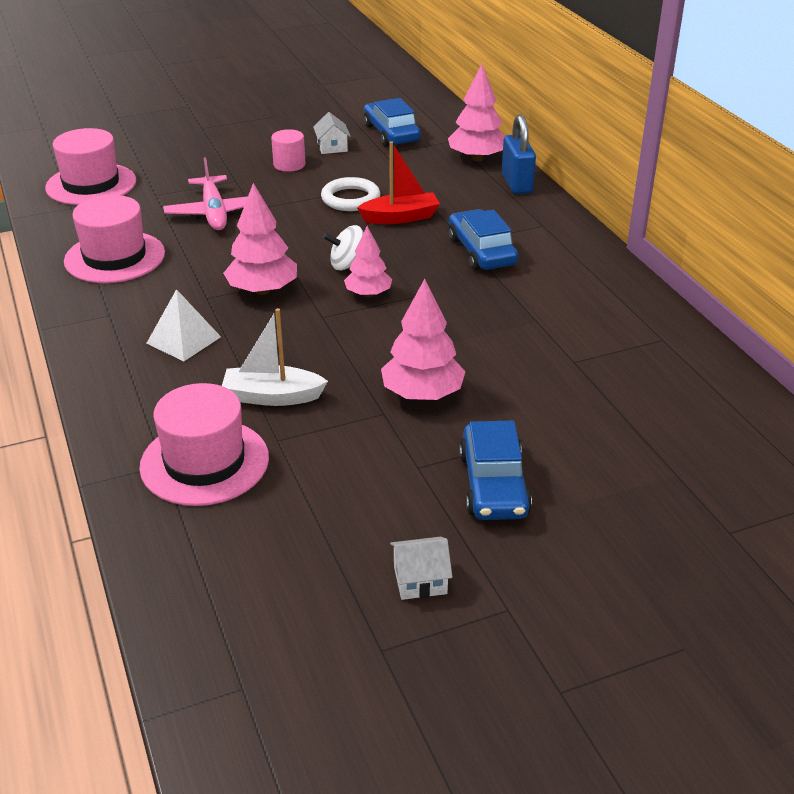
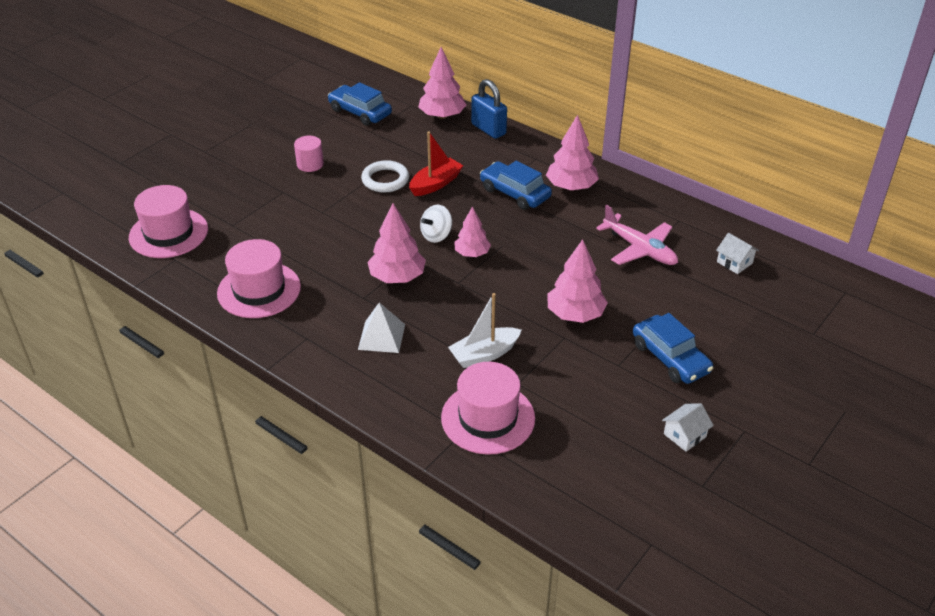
camera: 30 degrees left, 5 degrees up
pink plane [163,157,262,230] -> pink plane moved to [596,205,678,265]
white house [313,112,351,154] -> white house moved to [716,233,759,274]
none -> pink tree [546,115,599,191]

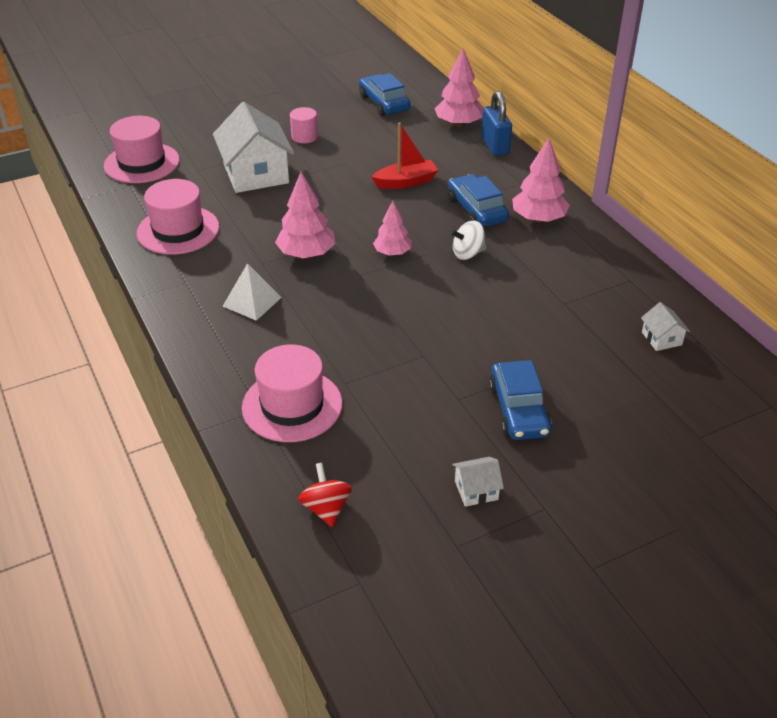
camera: 25 degrees right, 0 degrees up
white ring [361,160,409,193] -> none
white spinning top [420,205,452,243] -> white spinning top moved to [450,221,486,260]
white boat [448,293,522,368] -> none
pink tree [548,239,608,323] -> none
pink plane [596,205,678,265] -> none
none -> white house [213,102,294,193]
none -> red spinning top [298,463,352,527]

